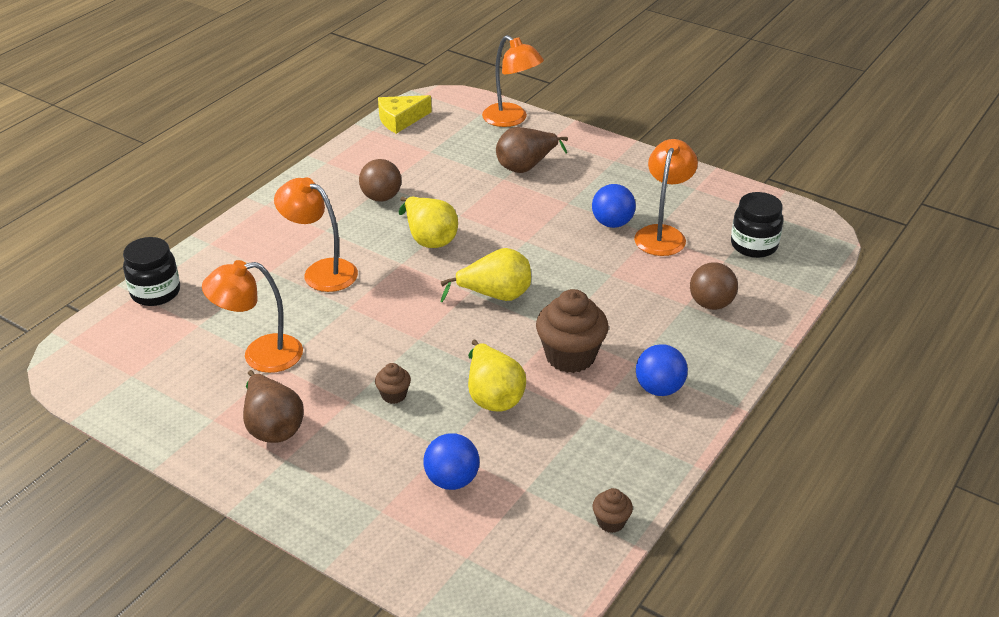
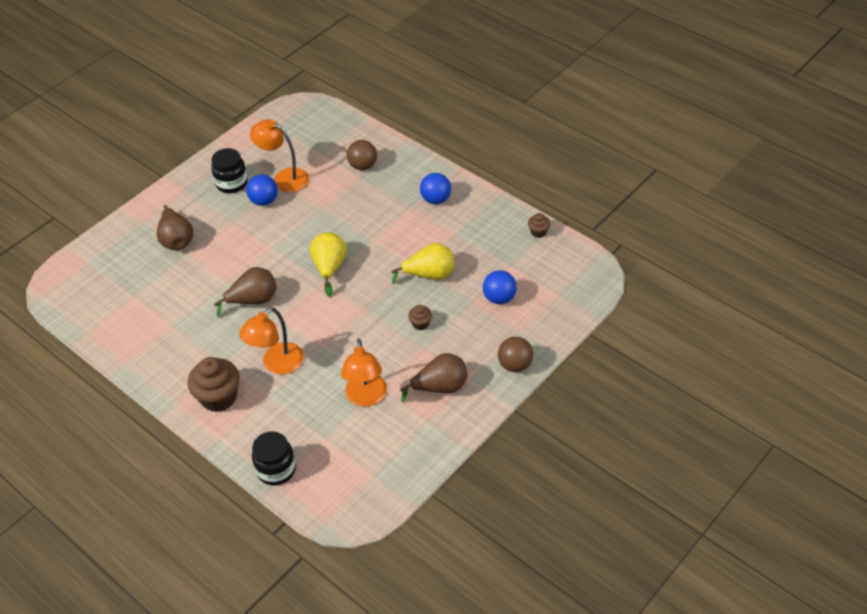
camera: 80 degrees left, 10 degrees up
brown ball [359,159,401,202] -> brown ball moved to [498,337,533,372]
yellow cheese [378,95,432,134] -> none
yellow pear [399,197,458,248] -> brown pear [214,267,277,317]
orange lamp [482,35,544,127] -> none
brown cupcake [536,289,608,373] -> brown cupcake moved to [187,357,240,412]
black jar [731,192,783,258] -> black jar moved to [211,148,248,193]

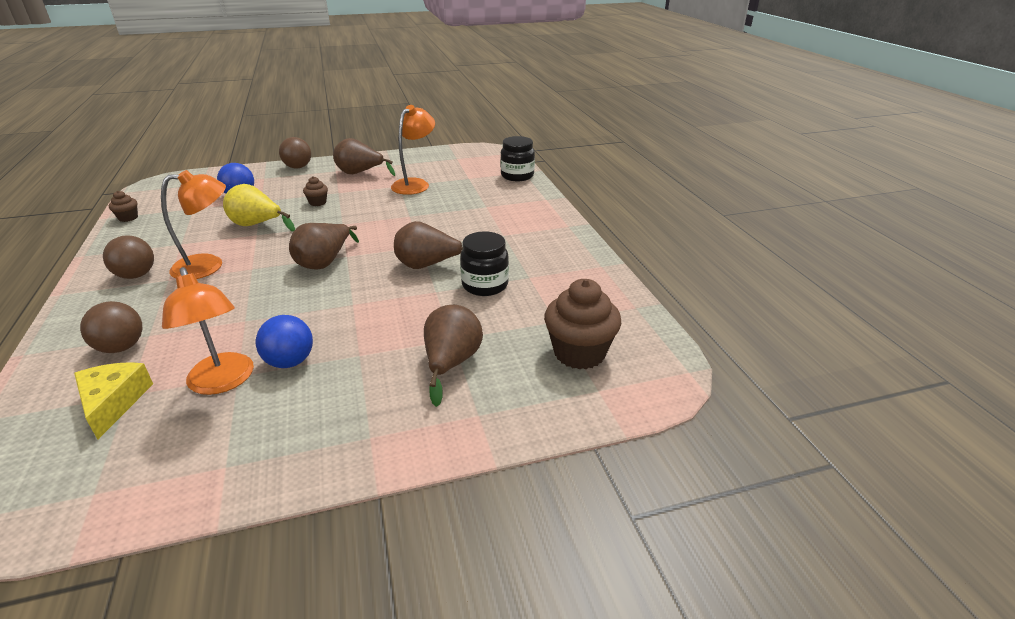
camera: 150 degrees left, 15 degrees down
brown cupcake [187,357,240,412] -> brown cupcake moved to [544,279,621,369]
black jar [211,148,248,193] -> black jar moved to [460,231,509,296]
orange lamp [239,307,304,374] -> orange lamp moved to [161,170,226,279]
yellow pear [310,232,347,297] -> brown pear [289,223,359,270]
blue ball [420,173,451,204] -> brown ball [103,235,154,279]
none -> yellow cheese [74,362,153,440]

